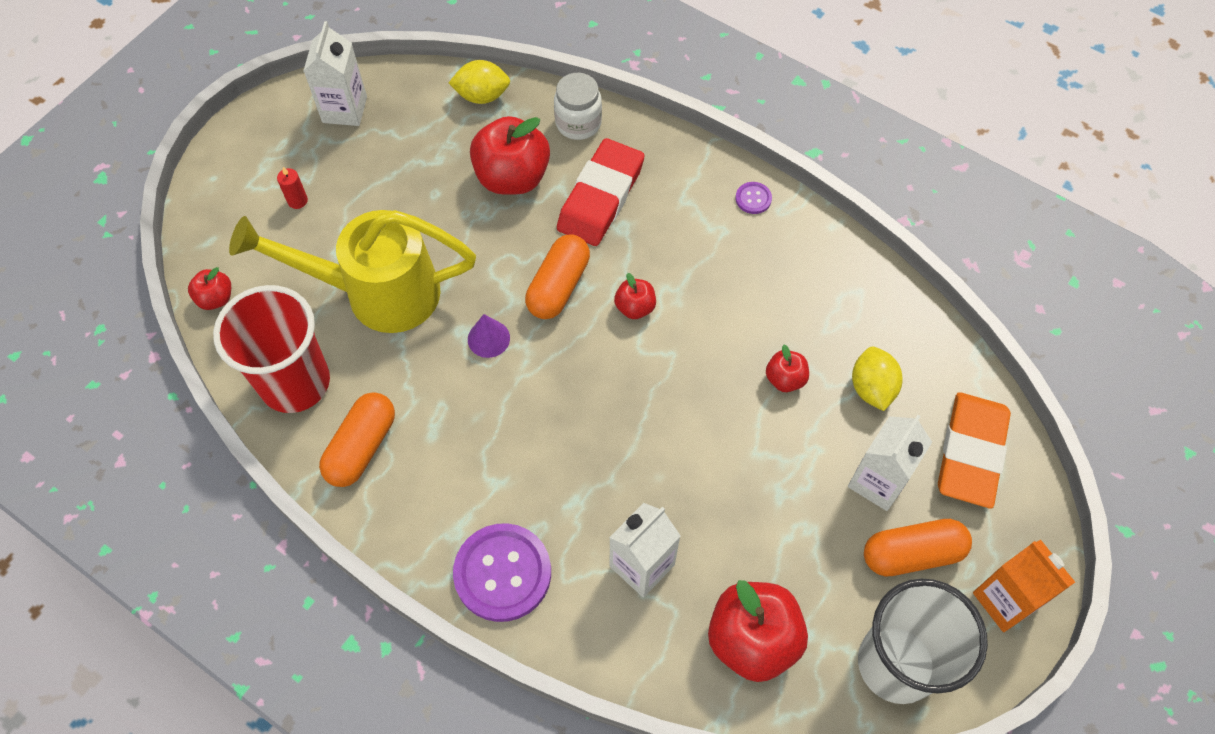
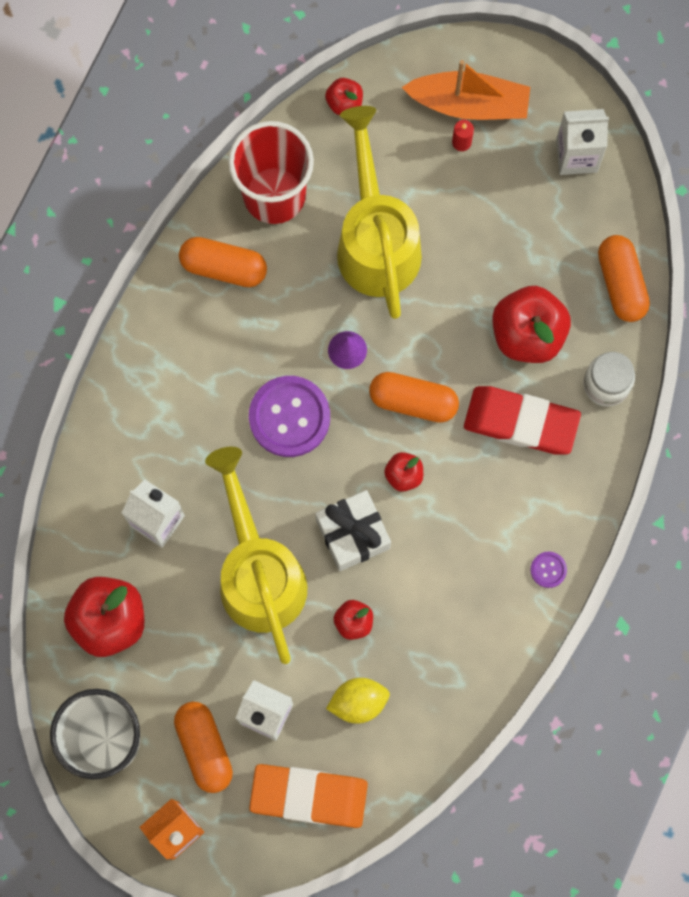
camera: 80 degrees right, 15 degrees up
yellow lemon [449,60,510,104] -> orange capsule [598,235,650,322]
purple button [453,523,551,622] -> purple button moved to [249,376,330,457]
none -> yellow watering can [205,447,307,664]
none -> white gift [315,490,391,571]
none -> orange boat [402,60,530,120]

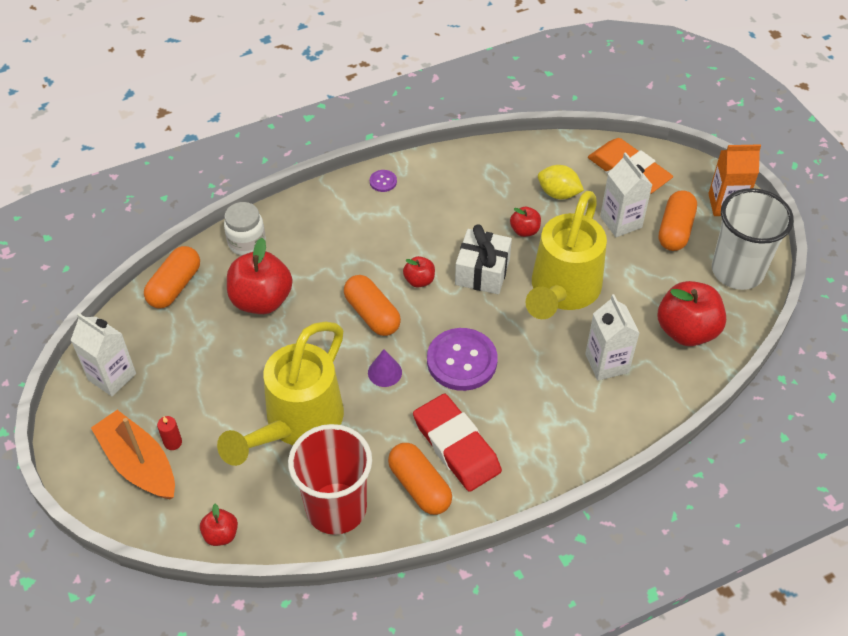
camera: 140 degrees left, 25 degrees down
red eraser [464,386,581,455] -> red eraser moved to [413,394,502,492]

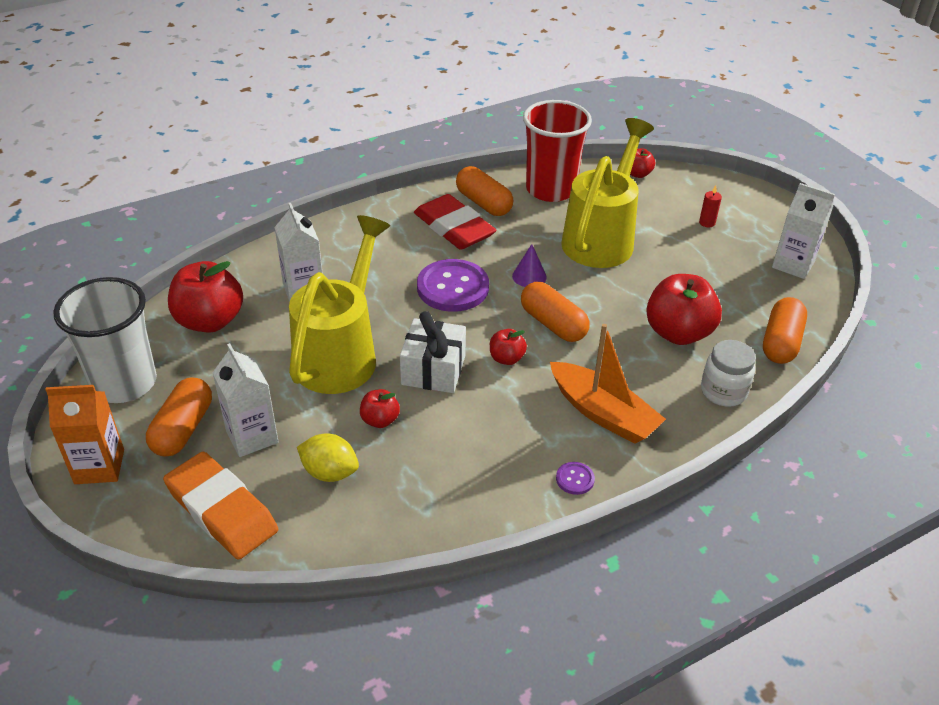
camera: 175 degrees right, 10 degrees down
orange boat [91,410,175,500] -> orange boat moved to [550,324,666,444]

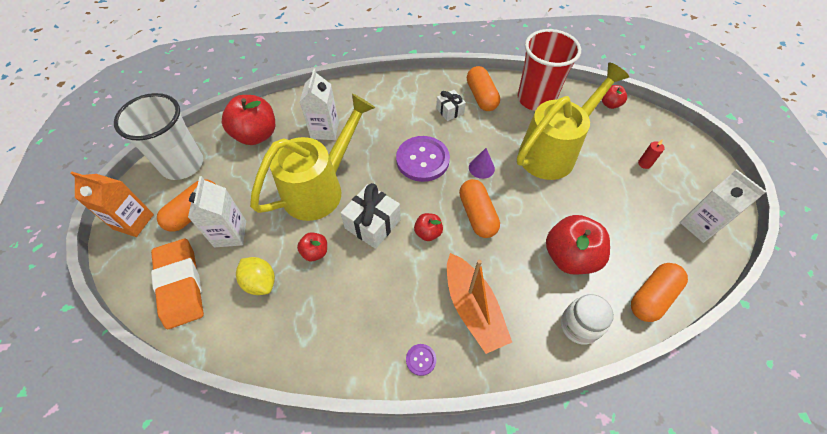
camera: 25 degrees right, 15 degrees up
red eraser [414,194,497,250] -> white gift [436,90,466,121]

